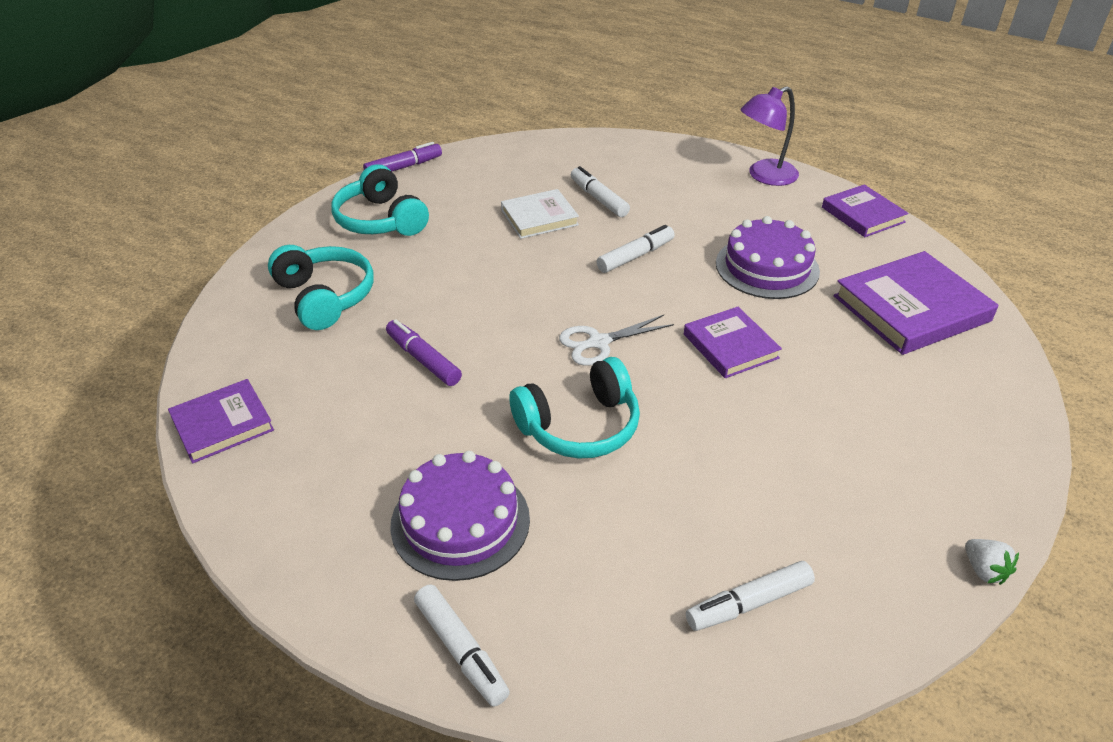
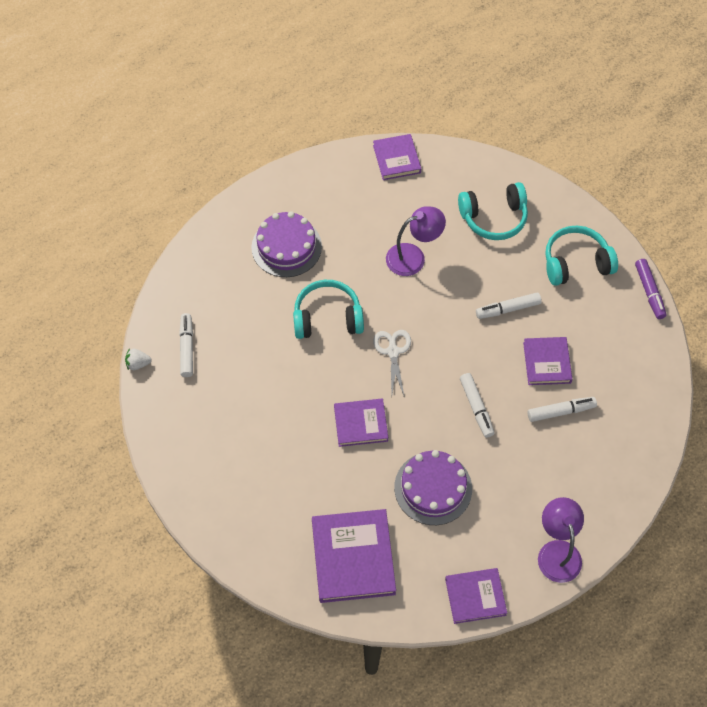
camera: 110 degrees right, 20 degrees up
purple marker [386,319,462,386] -> purple lamp [386,206,446,276]
white marker [414,584,510,707] -> white marker moved to [476,293,542,319]
white book [501,189,579,239] -> purple book [523,337,573,385]
turquoise headphones [510,357,640,458] -> turquoise headphones turned 90 degrees clockwise [293,280,364,339]
white strawberry [965,539,1019,585] -> white strawberry moved to [125,348,152,370]

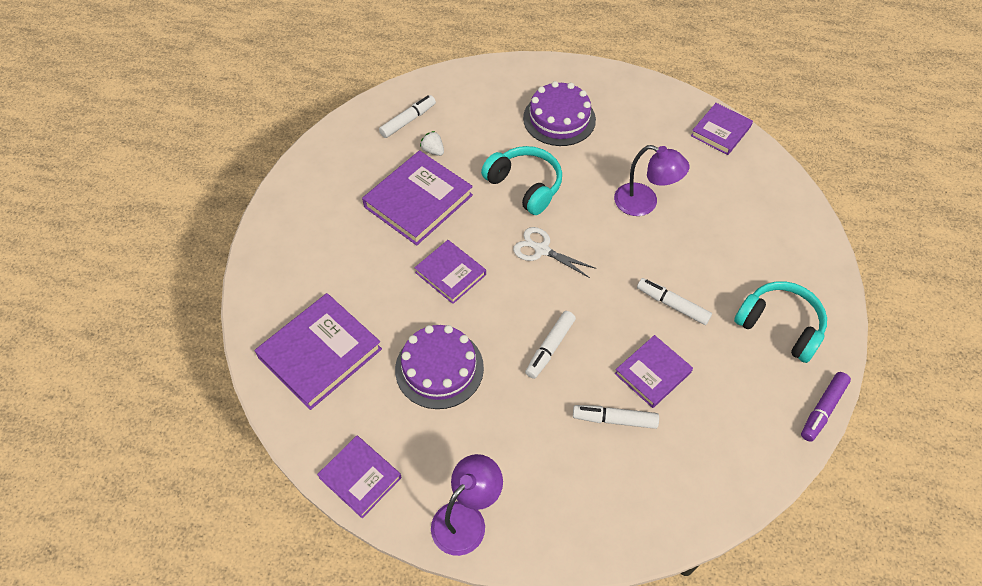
camera: 50 degrees right, 5 degrees down
white strawberry [125,348,152,370] -> white strawberry moved to [420,131,444,156]
white scissors [373,330,411,398] -> white scissors turned 105 degrees counterclockwise [513,227,597,278]
turquoise headphones [458,182,528,240] -> none
white marker [527,397,597,422] -> white marker turned 150 degrees clockwise [573,405,659,429]
none -> purple book [362,150,473,246]

